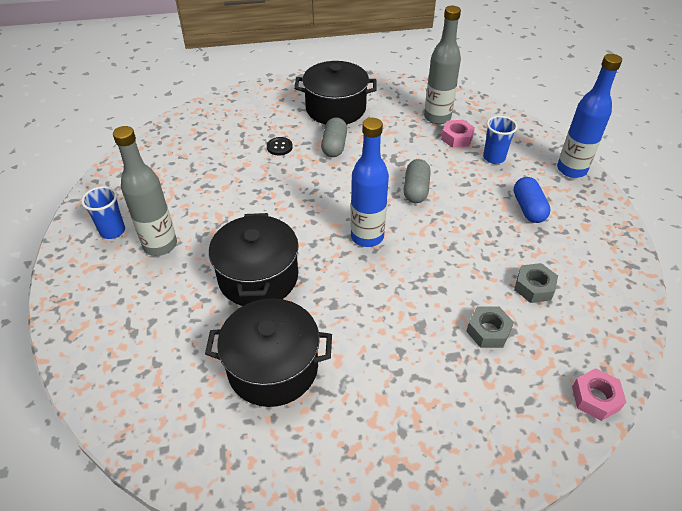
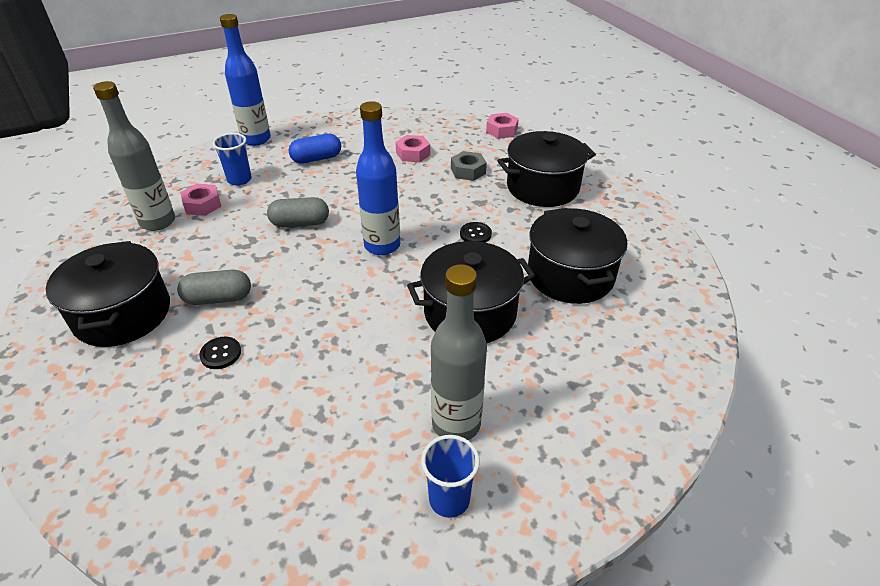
camera: 105 degrees left, 5 degrees down
grey nut [514,263,558,303] -> pink nut [395,135,430,162]
none -> black button [460,222,492,243]
none -> black pot [497,131,596,207]

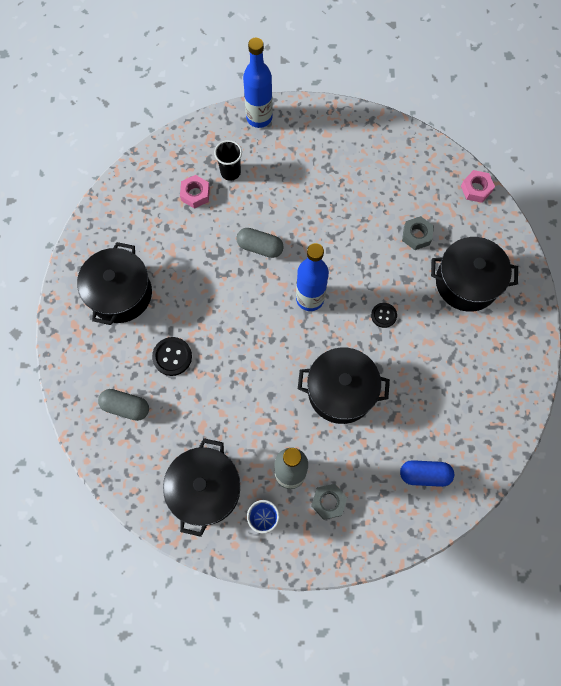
camera: 25 degrees right, 30 degrees up
grey bottle [93,81,175,231] -> none
grey capsule [177,270,251,305] -> grey capsule moved to [98,389,149,421]
black button [199,337,241,369] -> black button [152,337,192,376], size x1.50
blue cup [212,133,252,186] -> black cup [214,140,242,181]
blue capsule [289,134,341,164] -> blue capsule moved to [400,460,454,487]
pink nut [395,135,430,162] -> none
black pot [528,208,627,304] -> black pot moved to [163,438,240,537]
none -> grey nut [311,484,347,520]

